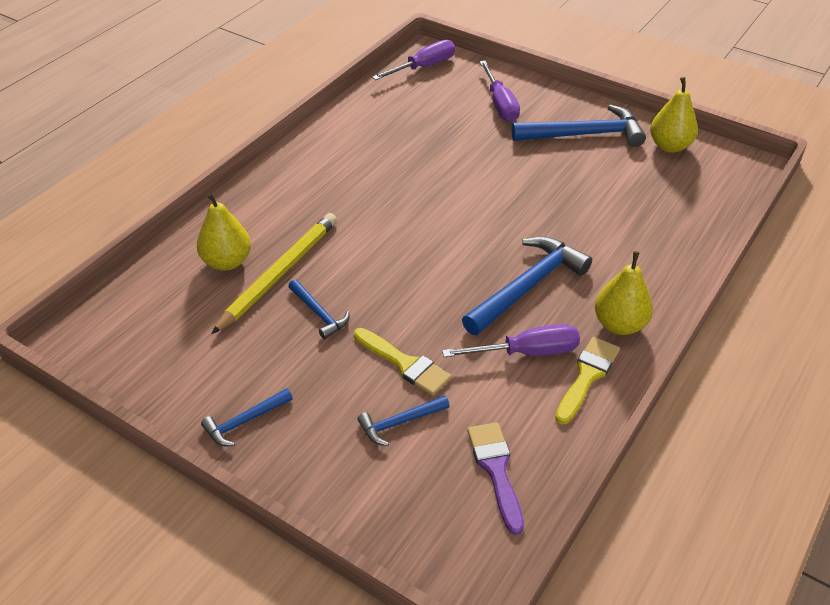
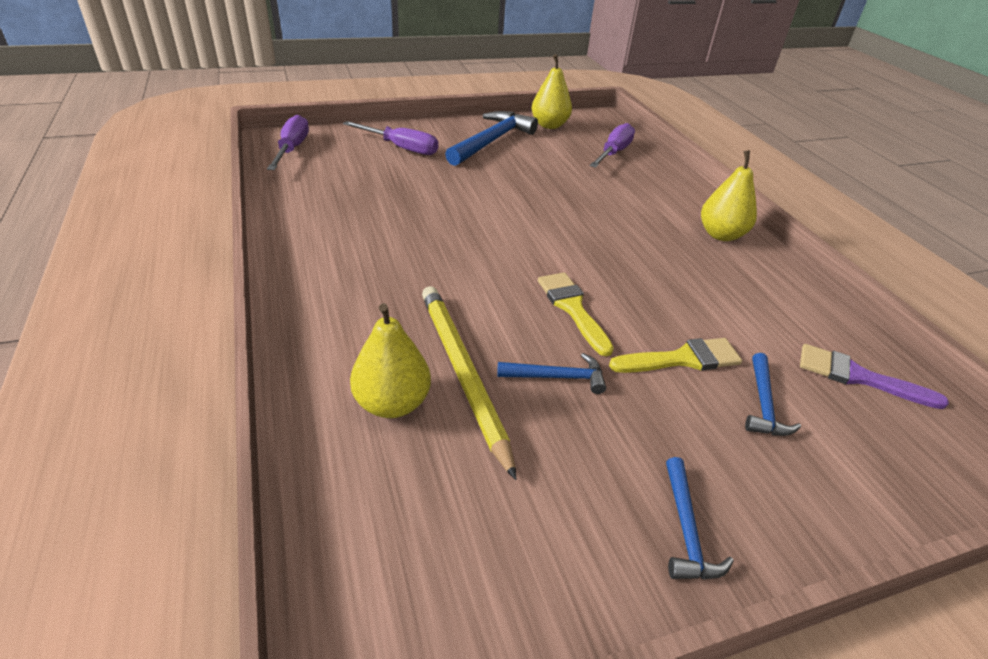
camera: 55 degrees left, 5 degrees down
purple screwdriver [442,324,580,357] -> purple screwdriver moved to [589,123,635,168]
blue hammer [462,236,592,335] -> none
yellow brush [555,337,620,425] -> yellow brush moved to [538,272,614,356]

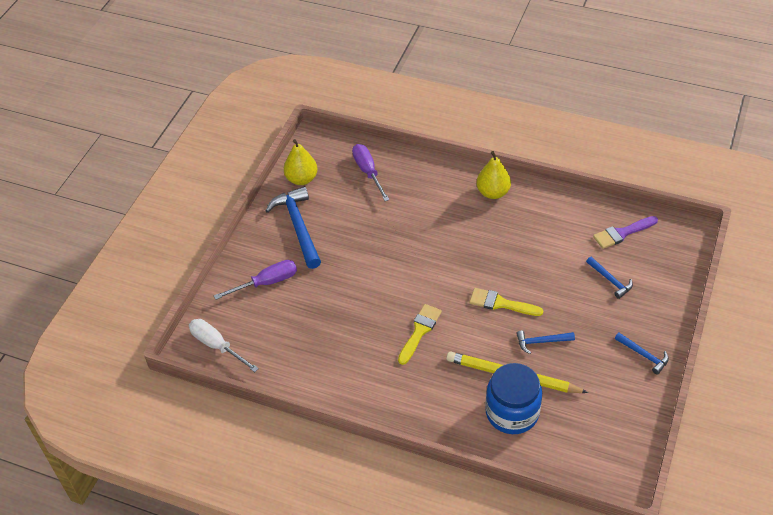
camera: 45 degrees left, 10 degrees up
purple screwdriver [267,115,309,170] -> white screwdriver [189,319,259,372]
yellow pear [350,303,431,418] -> blue jar [485,363,542,434]
blue hammer [497,353,606,394] -> blue hammer turned 135 degrees counterclockwise [516,331,575,354]
yellow brush [609,338,742,373] -> yellow brush moved to [398,304,442,365]

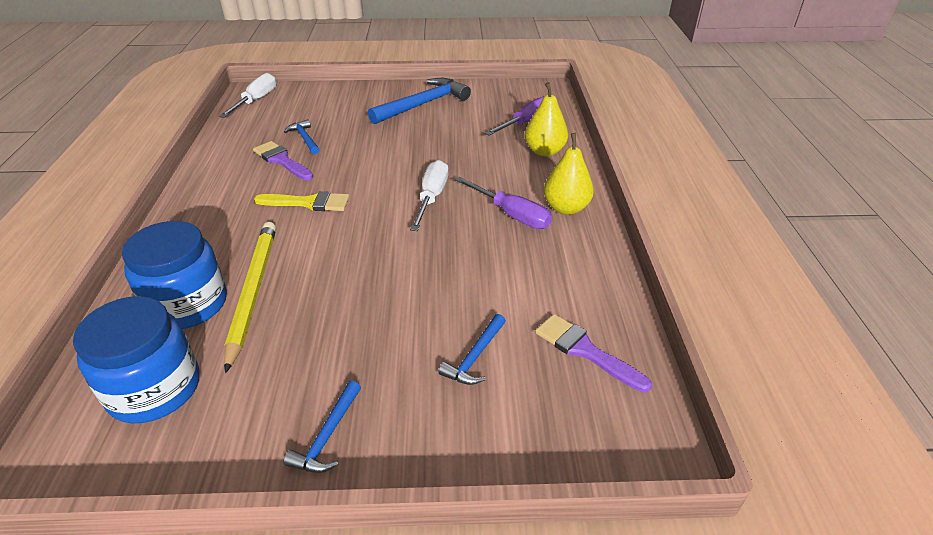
camera: 65 degrees right, 10 degrees down
purple screwdriver [214,260,297,300] -> purple screwdriver moved to [455,177,552,229]
yellow pear [284,139,318,185] -> yellow pear moved to [525,82,568,157]
yellow brush [469,288,544,316] -> none
blue hammer [516,331,575,354] -> blue hammer moved to [284,119,320,155]
none -> blue jar [73,296,200,423]
none -> purple brush [253,141,313,180]
none -> white screwdriver [410,160,448,231]

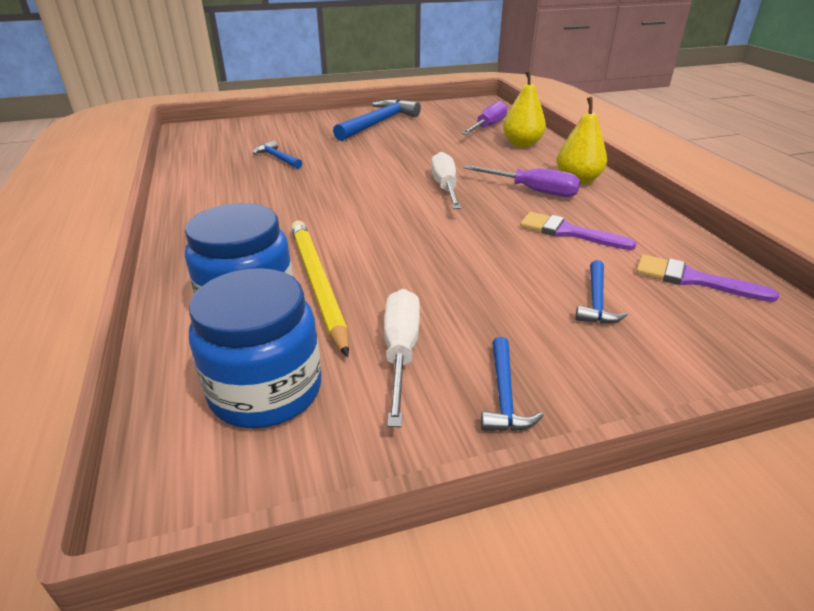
camera: 15 degrees left, 5 degrees down
white screwdriver [219,73,276,118] -> white screwdriver moved to [384,289,420,427]
purple brush [253,141,313,180] -> purple brush moved to [520,212,637,250]
yellow brush [254,191,349,211] -> none

